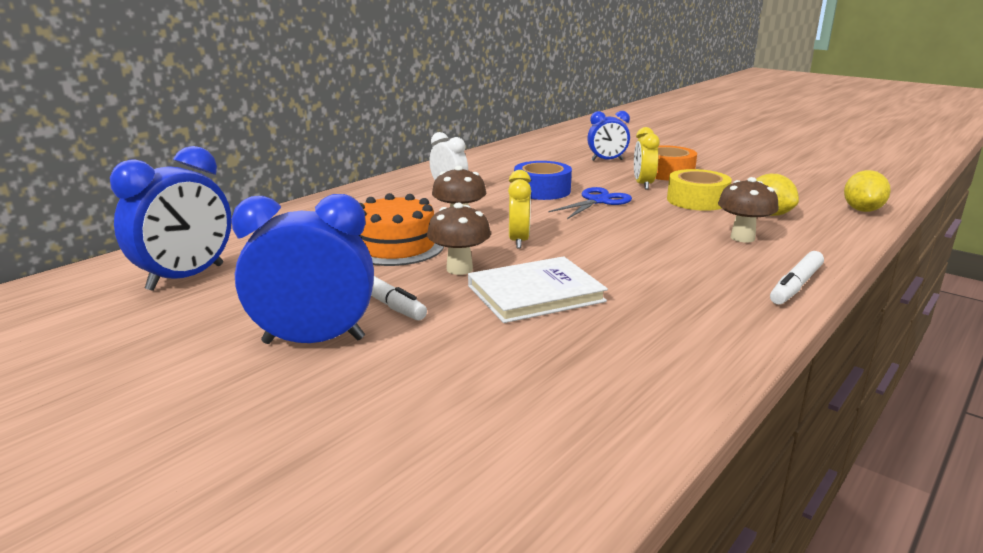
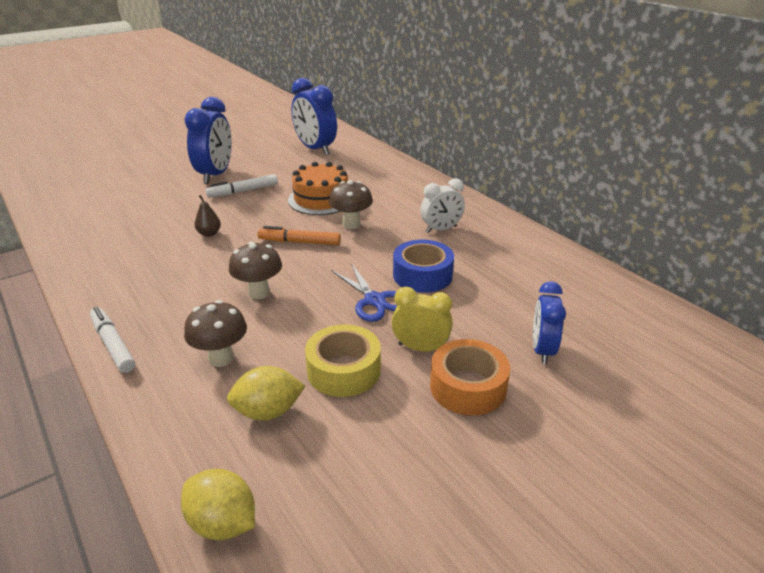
camera: 105 degrees right, 10 degrees up
brown mushroom [427,203,491,275] -> brown mushroom moved to [229,242,282,299]
white book [468,256,608,323] -> brown pear [195,195,221,237]
yellow clock [508,170,531,248] -> orange marker [257,226,341,245]

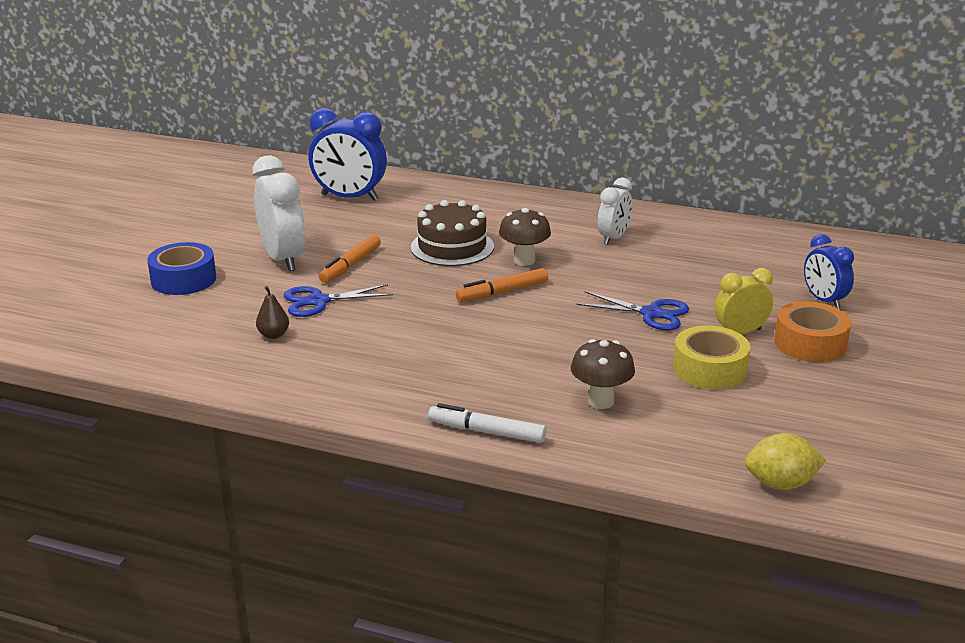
camera: 35 degrees left, 5 degrees down
blue clock [185,97,232,184] -> white clock [252,155,305,271]
brown pear [195,195,221,237] -> brown pear moved to [256,286,289,339]
white marker [205,174,278,197] -> orange marker [319,235,381,283]
yellow lemon [227,366,305,420] -> none
brown mushroom [229,242,282,299] -> none
orange cake [288,162,348,215] -> brown cake [411,200,494,266]
blue tape [393,240,454,293] -> blue tape moved to [147,242,216,295]
none -> blue scissors [284,284,393,317]

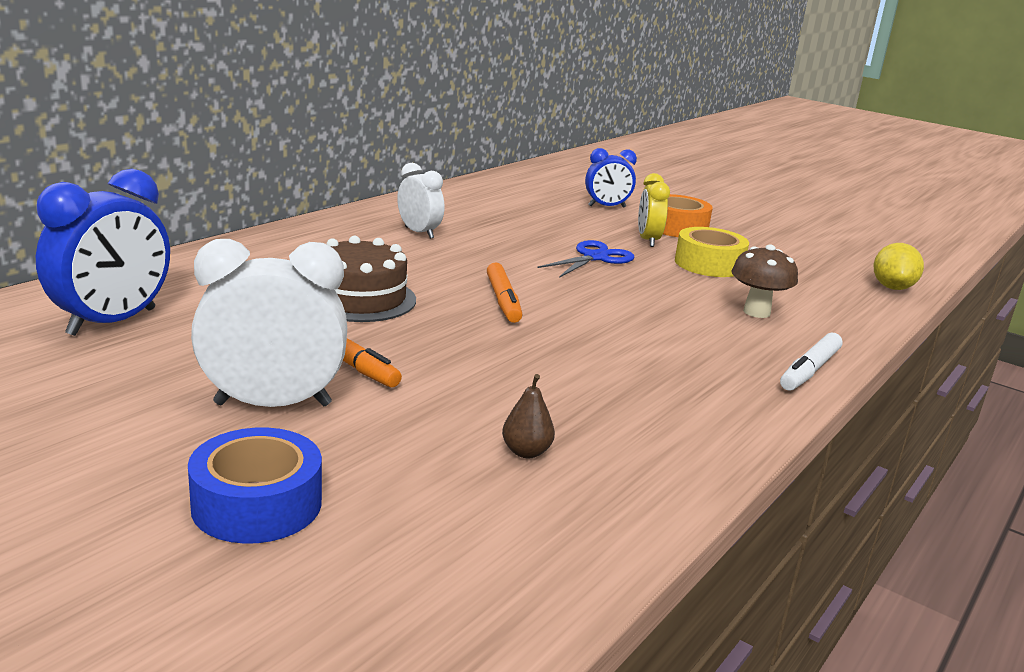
camera: 75 degrees left, 5 degrees down
blue scissors [284,284,393,317] -> none
brown mushroom [499,208,551,266] -> none

